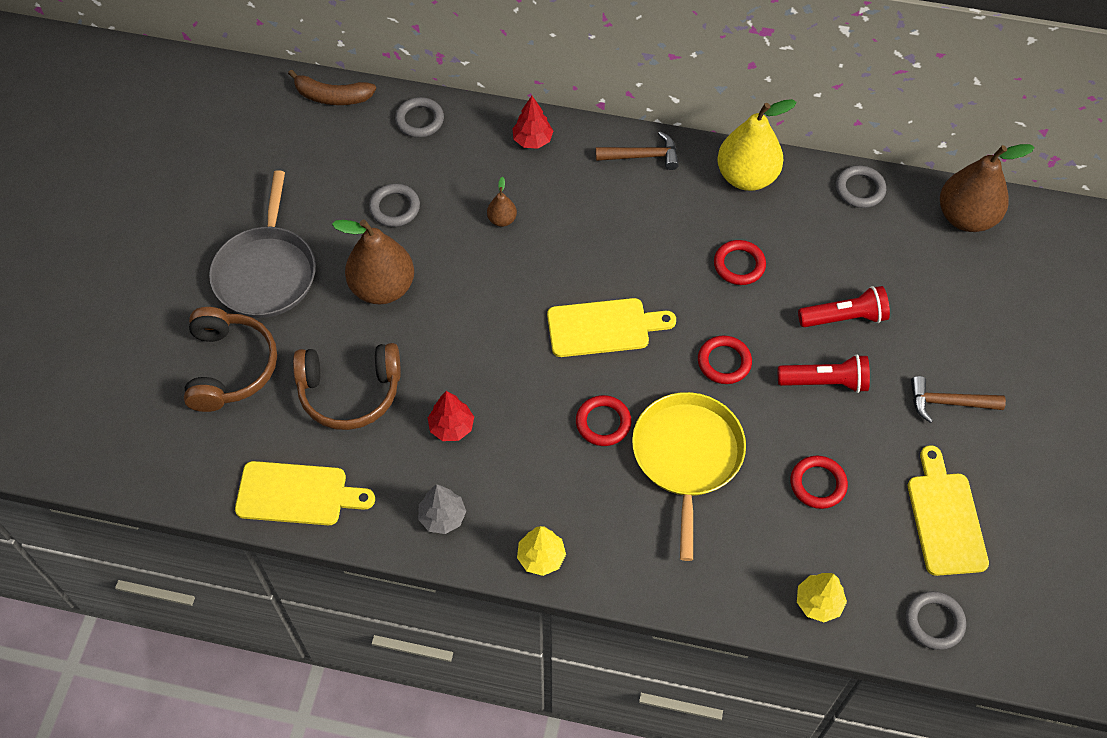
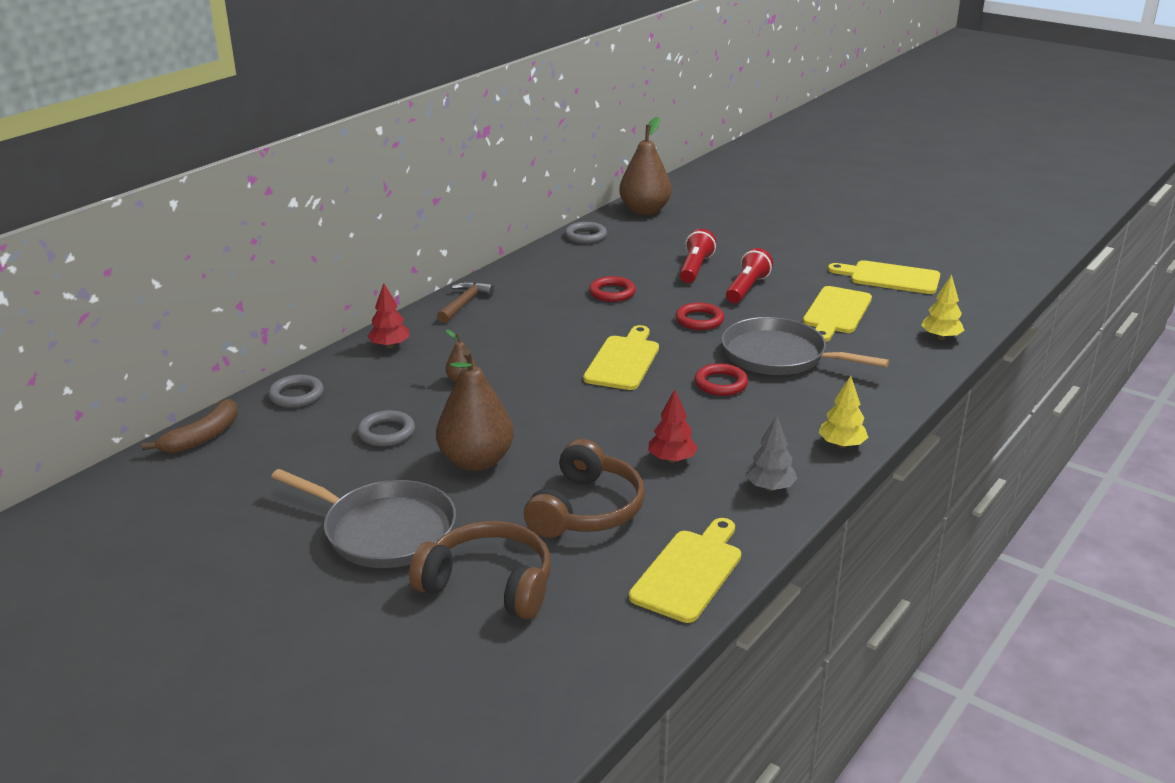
camera: 65 degrees left, 30 degrees down
yellow pan [632,392,746,561] -> grey pan [722,317,889,375]
yellow pear [717,99,797,191] -> none
red ring [790,456,848,509] -> yellow cutting board [803,286,872,342]
grey ring [905,591,966,650] -> none
brown hammer [911,376,1006,423] -> none

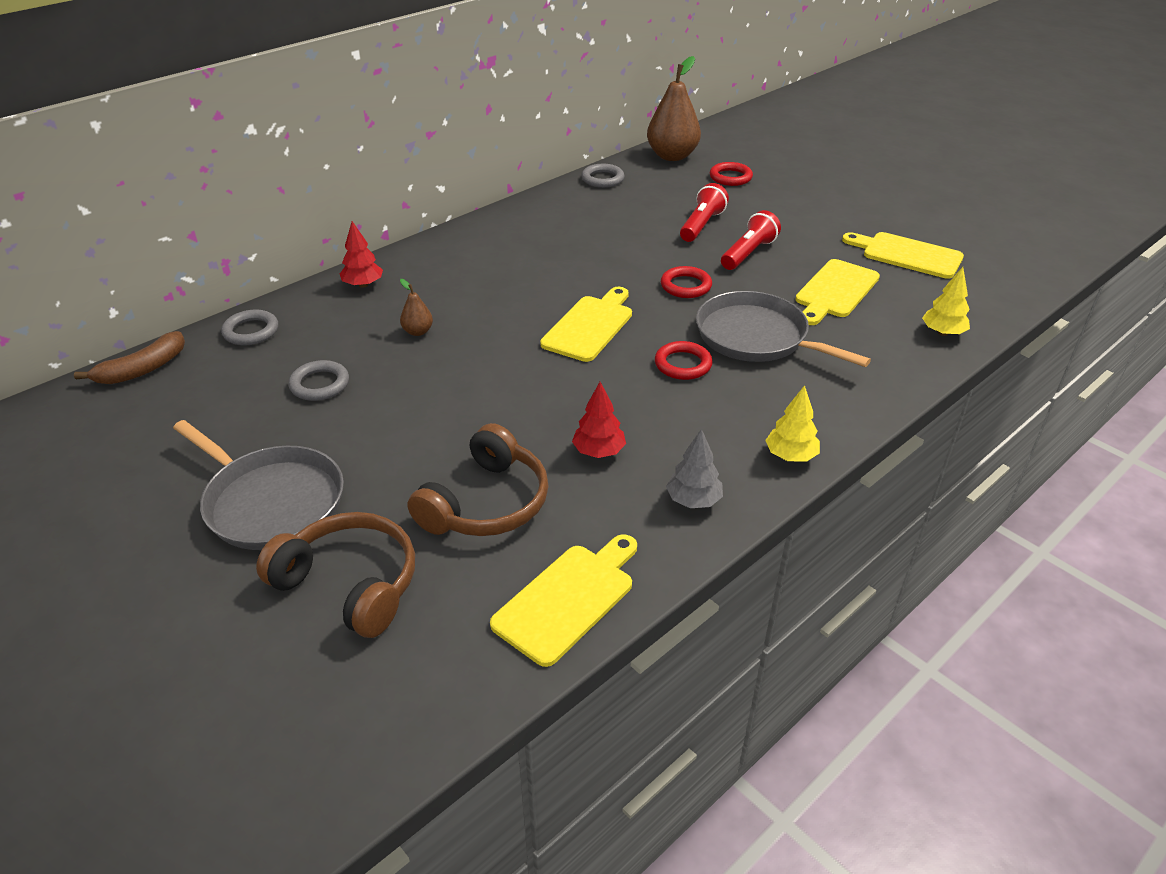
camera: 10 degrees right, 10 degrees up
brown pear [436,349,514,471] -> none
brown hammer [437,281,494,323] -> none
red ring [589,276,636,302] -> red ring moved to [710,162,753,186]

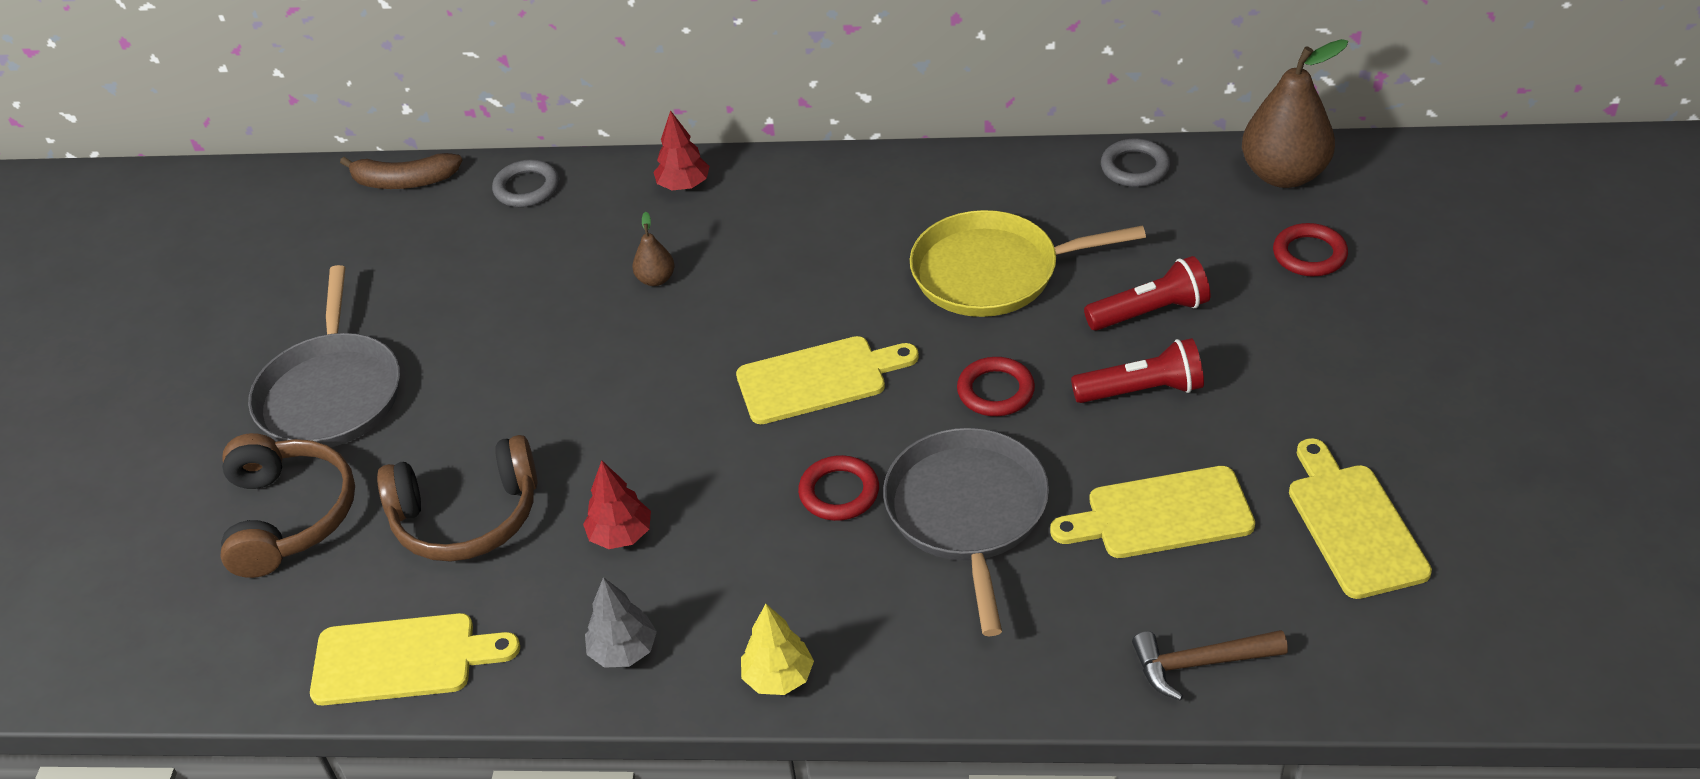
camera: 50 degrees right, 5 degrees up
grey ring [288,360,349,401] -> none
yellow tree [922,267,970,336] -> brown hammer [1132,630,1288,701]
none -> yellow pan [910,210,1146,317]

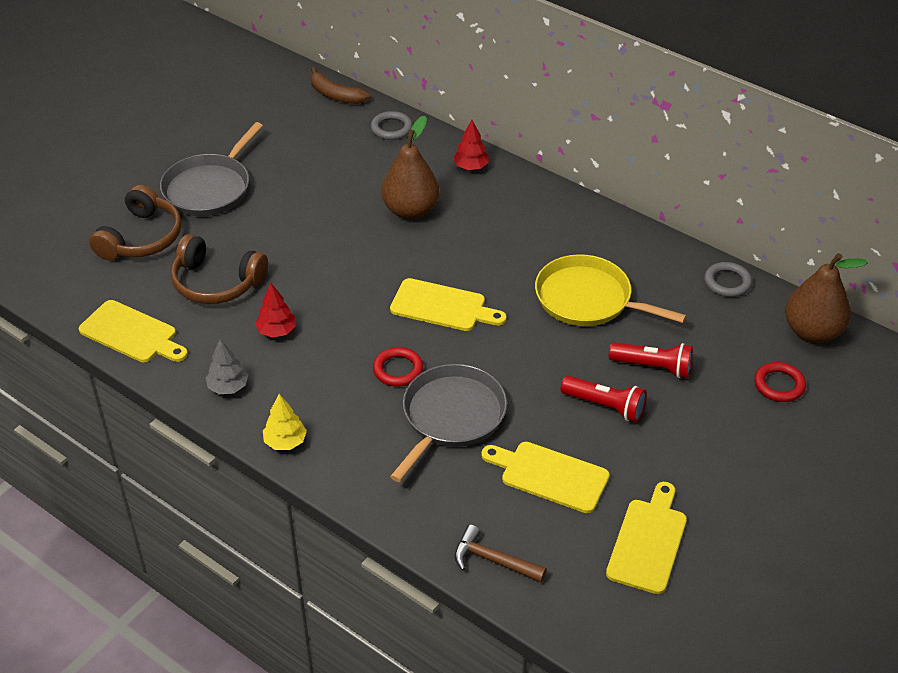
camera: 30 degrees right, 0 degrees up
brown pear [632,212,674,286] -> brown pear [381,116,440,219], size x2.20
red ring [957,357,1035,416] -> none

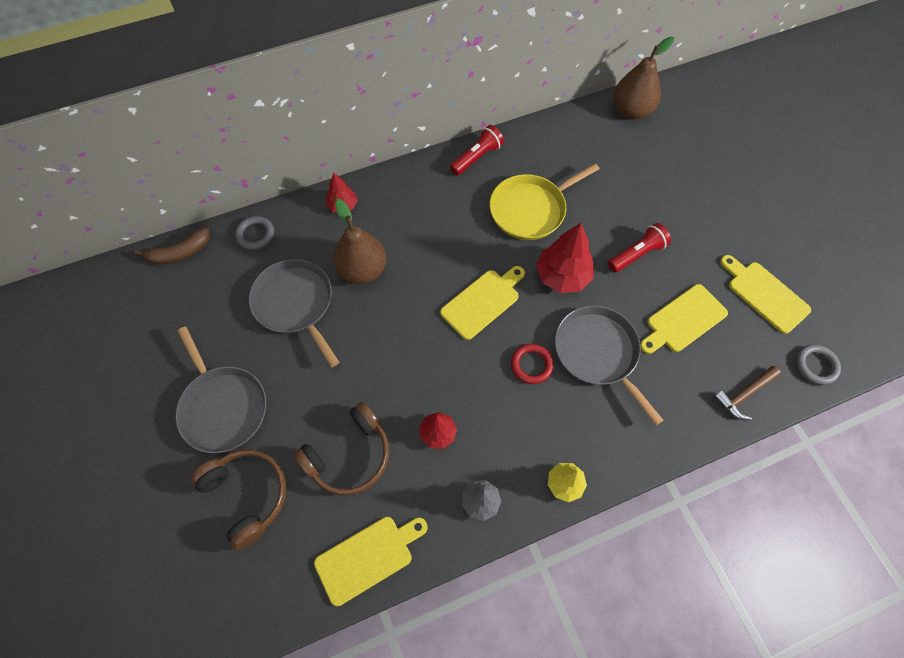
camera: 60 degrees left, 20 degrees up
red flashlight [609,342,693,378] -> red flashlight moved to [450,125,504,175]
grey ring [704,262,752,297] -> grey ring moved to [796,344,841,385]
red ring [754,362,806,402] -> none
none -> grey pan [249,259,339,367]
none -> red tree [536,223,594,293]

